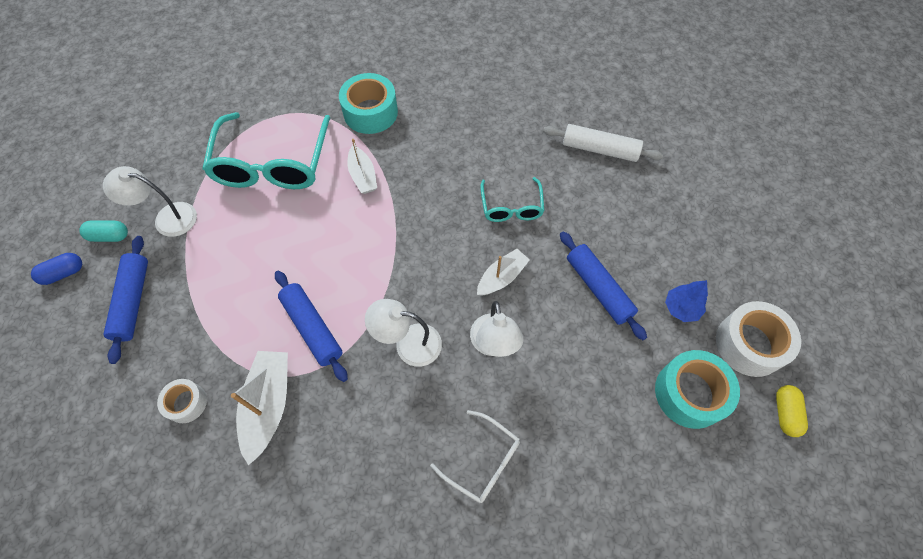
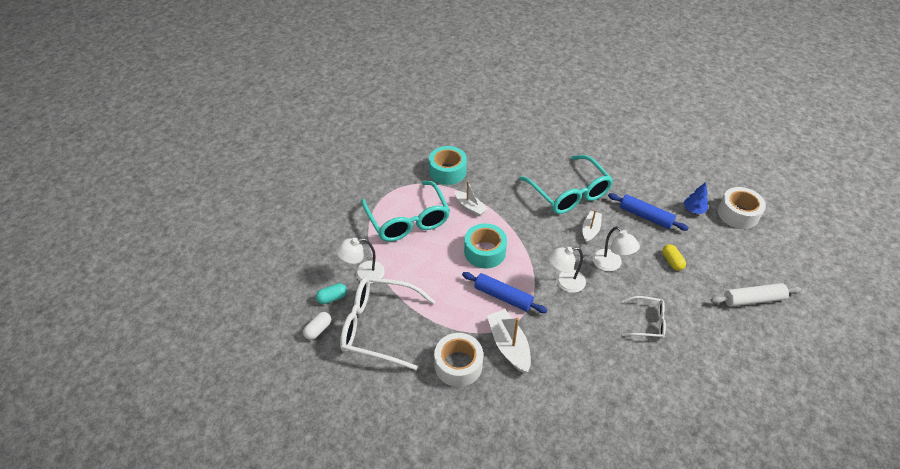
camera: 25 degrees left, 15 degrees down
blue capsule [31,253,82,285] -> white capsule [303,312,331,340]
blue rolling pin [103,236,148,364] -> white glasses [340,277,435,370]
white tape [157,379,207,423] -> white tape [434,333,483,387], size x1.76
turquoise glasses [480,177,544,222] -> turquoise glasses [519,155,613,214], size x1.90
white rolling pin [543,124,663,162] -> white rolling pin moved to [711,283,801,307]
turquoise tape [655,350,740,429] -> turquoise tape moved to [464,223,507,269]
yellow capsule [776,385,808,437] -> yellow capsule moved to [662,244,686,271]

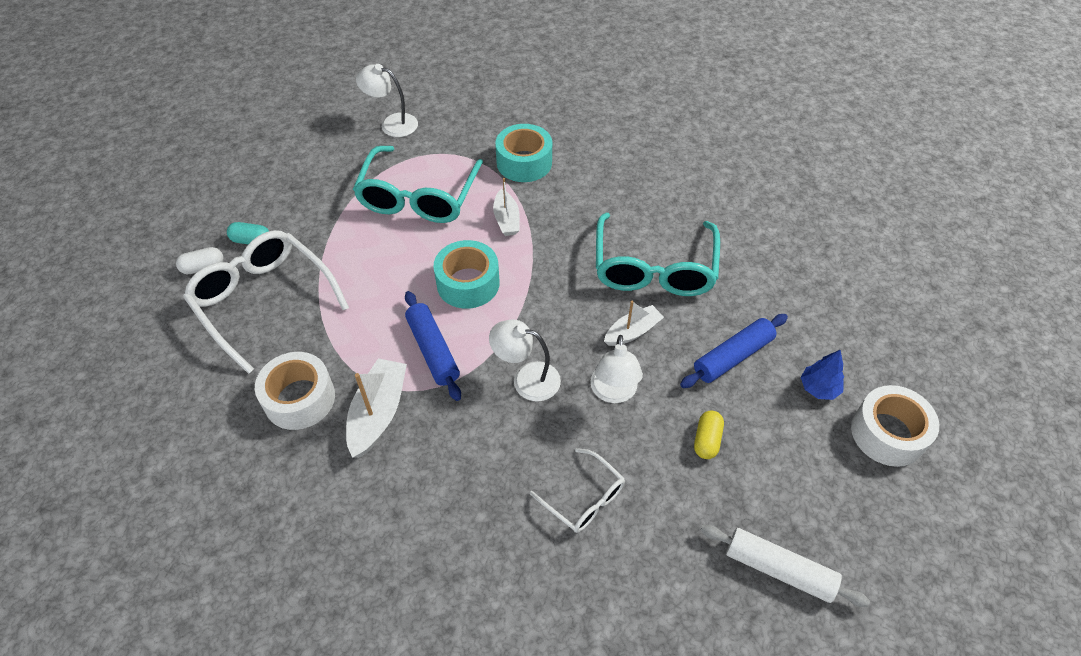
camera: 35 degrees right, 5 degrees up
white lamp [336,238,385,284] -> white lamp moved to [356,64,418,137]
blue rolling pin [608,193,689,231] -> blue rolling pin turned 75 degrees clockwise [680,314,788,388]

